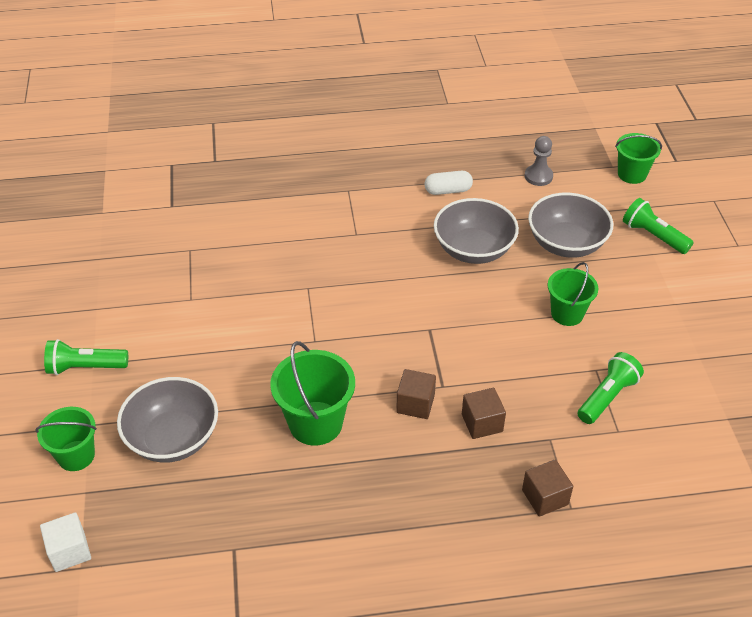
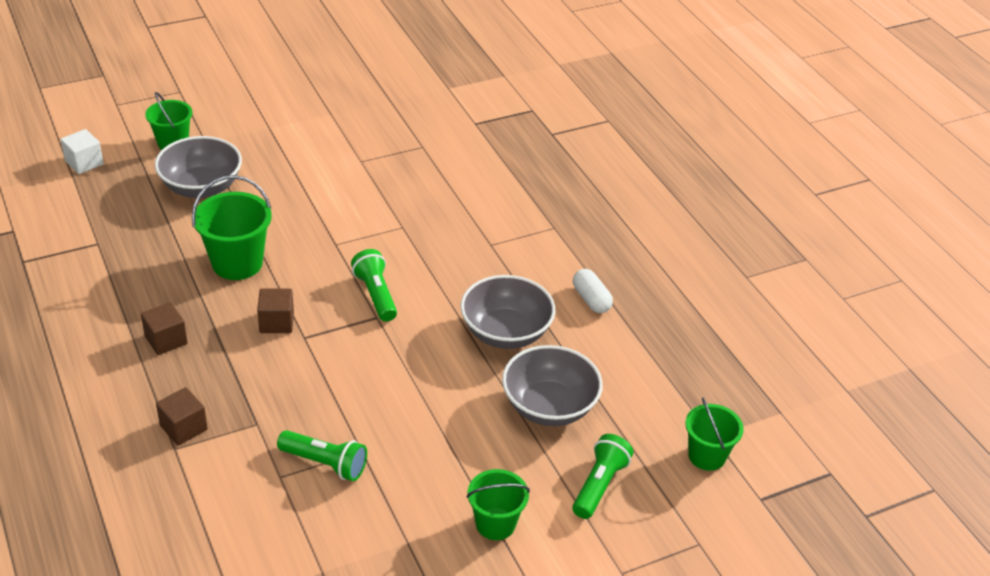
camera: 70 degrees right, 5 degrees down
green flashlight [44,339,128,375] -> green flashlight moved to [351,249,397,322]
brown cube [462,388,506,439] -> brown cube moved to [141,302,188,355]
grey pawn [525,136,553,186] -> none
green bucket [548,262,598,326] -> green bucket moved to [466,469,530,540]

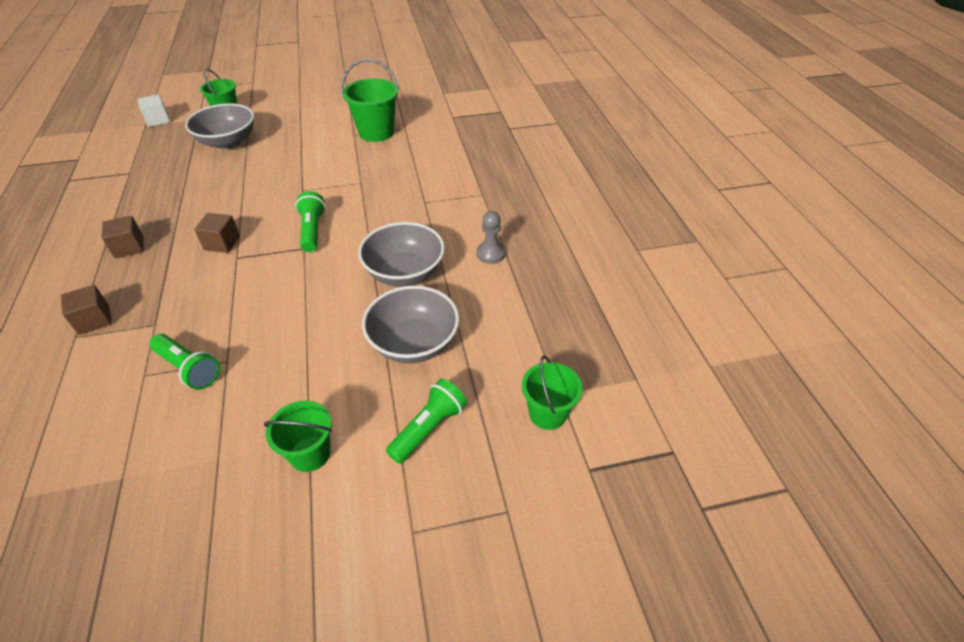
camera: 15 degrees right, 5 degrees up
green bucket [192,175,272,280] -> green bucket moved to [341,59,399,142]
white capsule [573,269,613,313] -> grey pawn [476,211,506,264]

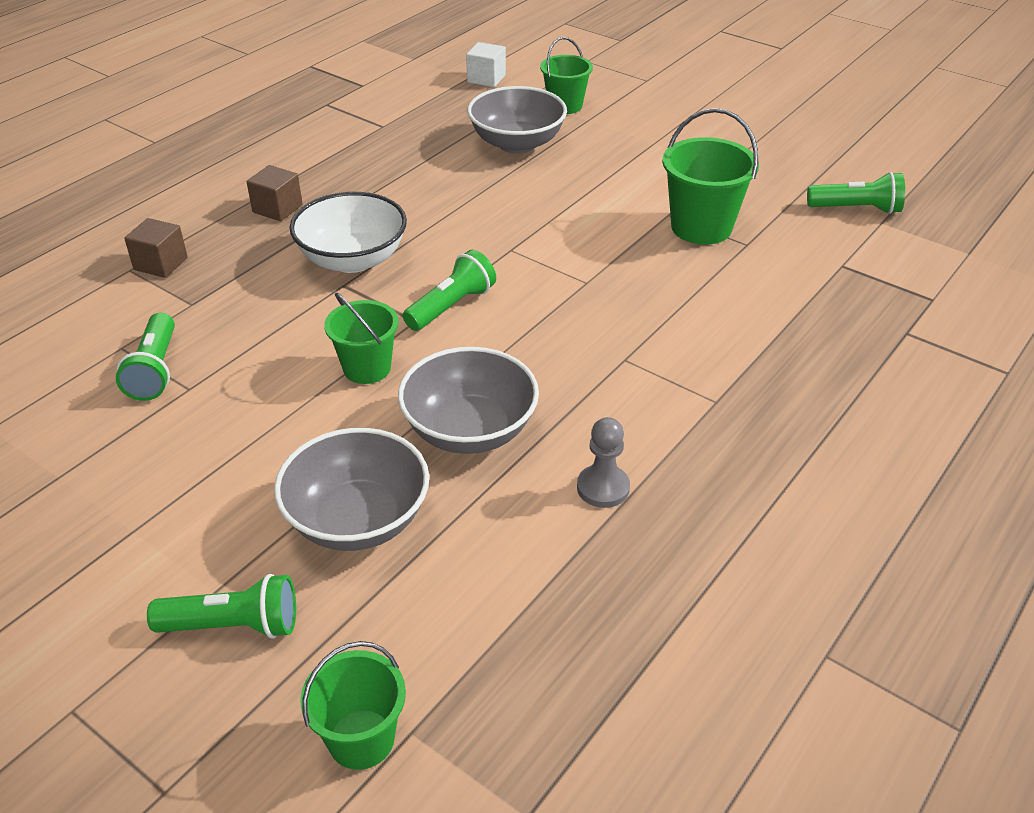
camera: 50 degrees right, 5 degrees down
brown cube [194,213,240,253] -> white bowl [290,192,407,273]
green bucket [264,401,332,472] -> green bucket moved to [324,293,399,384]
none -> green flashlight [807,172,905,214]

